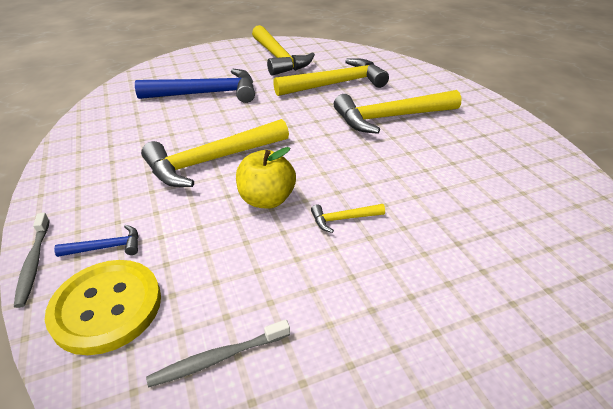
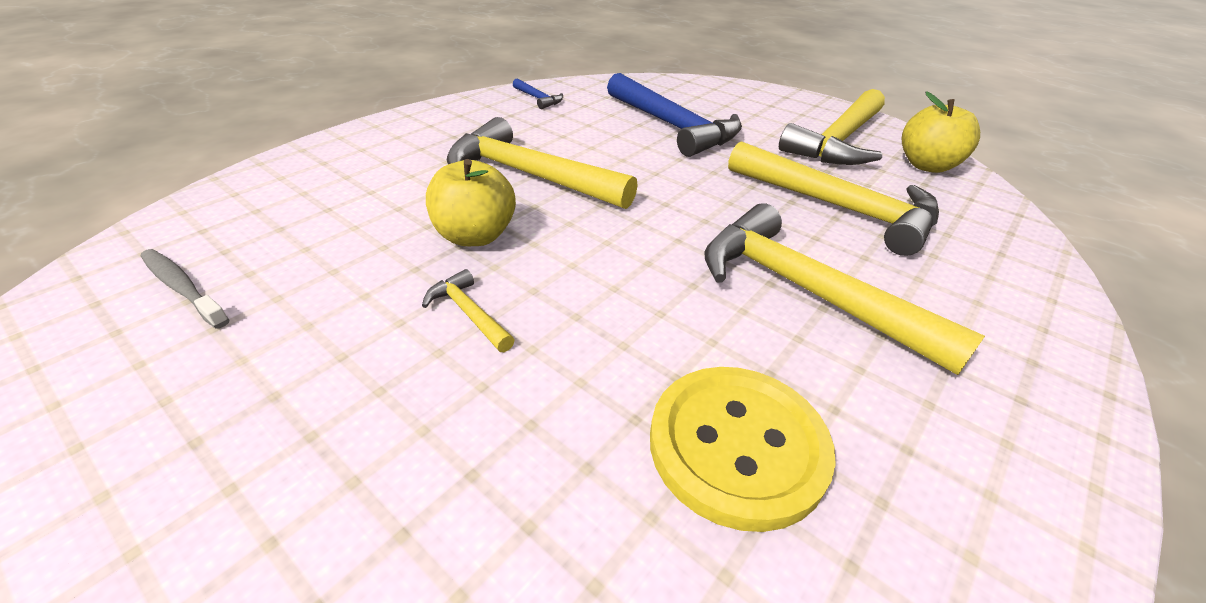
camera: 60 degrees right, 0 degrees up
grey toothbrush [14,212,50,308] -> none
yellow button [45,260,161,355] -> yellow button moved to [650,367,836,532]
blue hammer [54,225,138,257] -> blue hammer moved to [513,78,563,109]
none -> yellow apple [902,91,980,173]

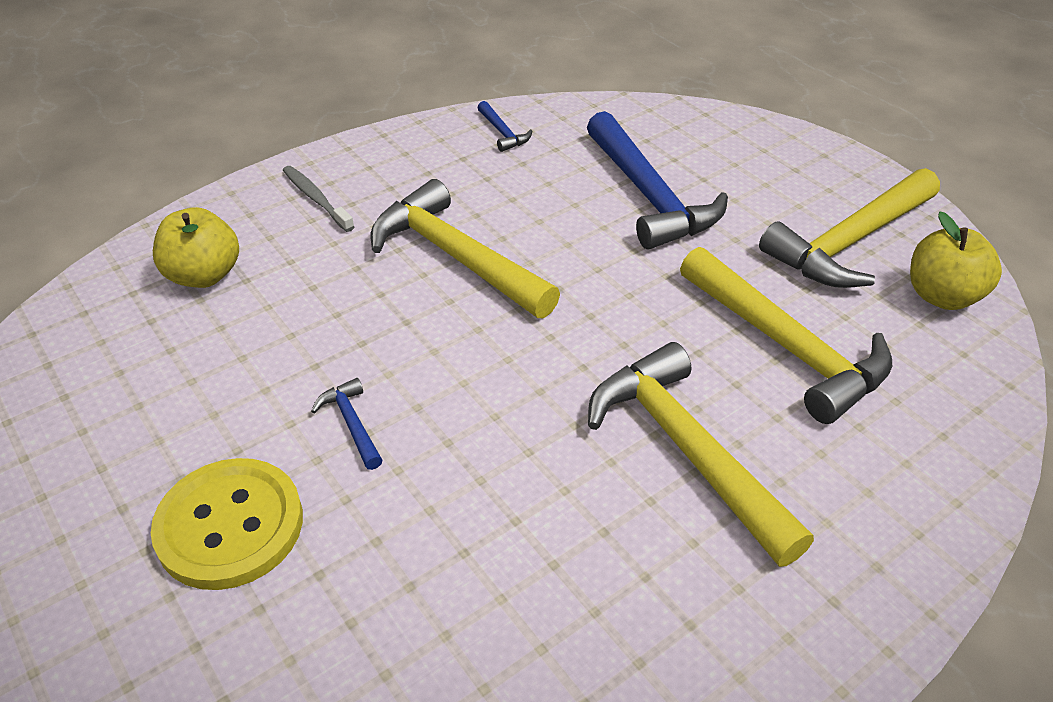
camera: 15 degrees right, 5 degrees up
grey toothbrush [141,249,229,329] -> grey toothbrush moved to [283,166,354,232]
yellow hammer [422,269,514,352] -> blue hammer [311,378,383,470]
yellow apple [426,159,516,246] -> yellow apple moved to [153,207,239,288]
yellow button [650,367,836,532] -> yellow button moved to [151,458,303,590]

